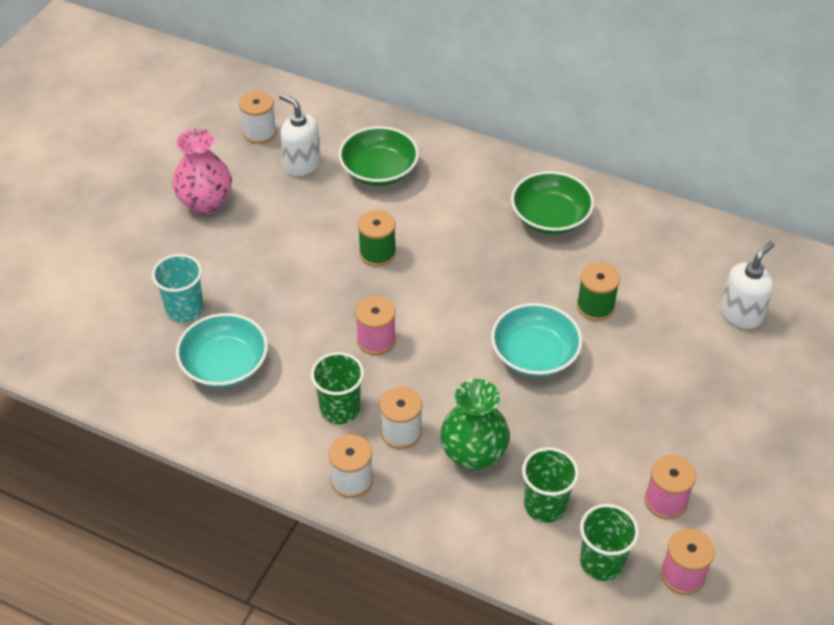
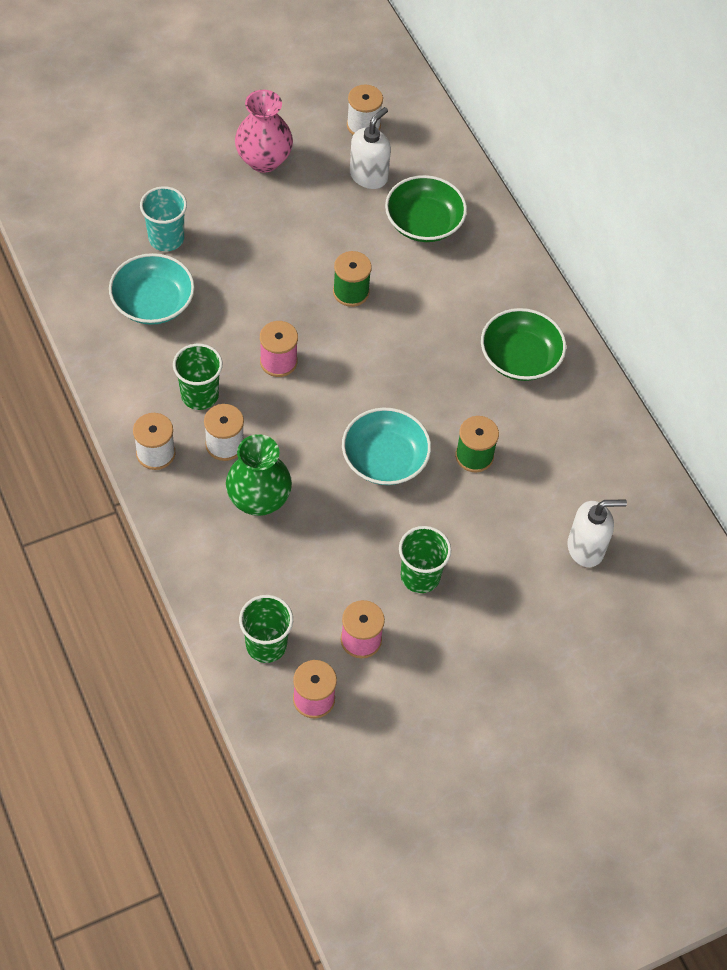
camera: 35 degrees right, 10 degrees up
white soap dispenser [279,94,321,176] -> white soap dispenser turned 45 degrees clockwise [350,107,391,189]
green cup [522,447,579,523] -> green cup moved to [399,526,451,593]

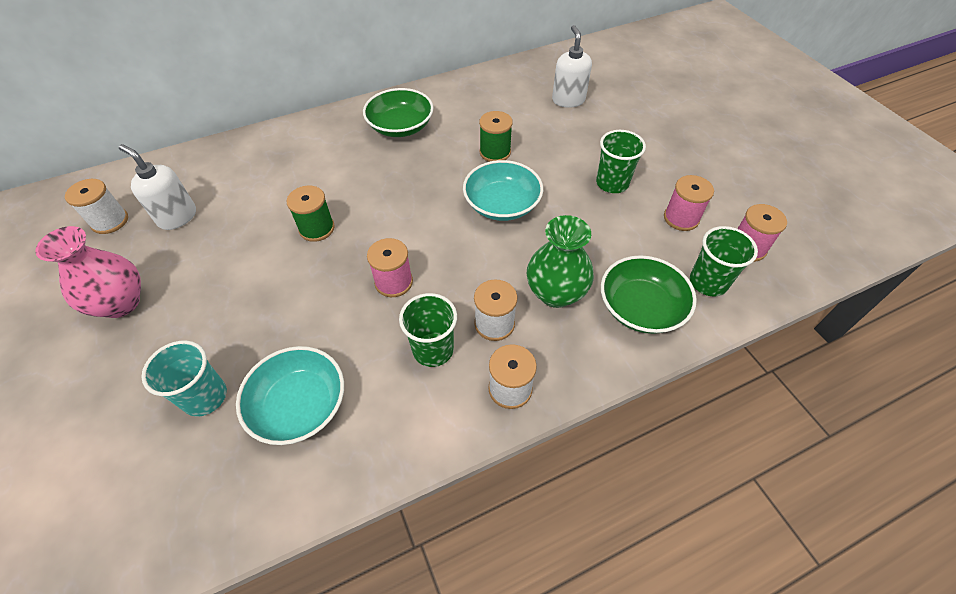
camera: 85 degrees left, 5 degrees down
green bowl [385,175,467,242] -> green bowl moved to [601,255,697,334]

